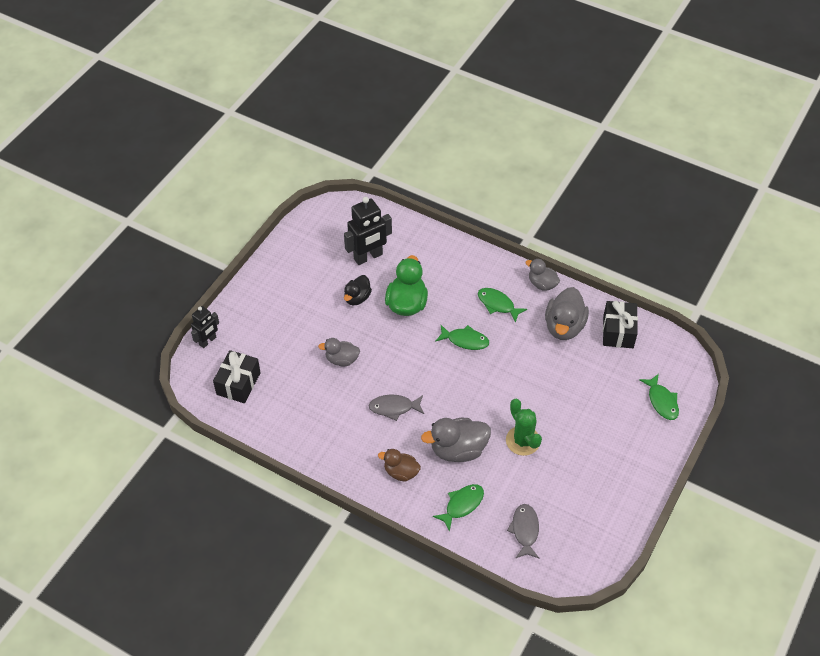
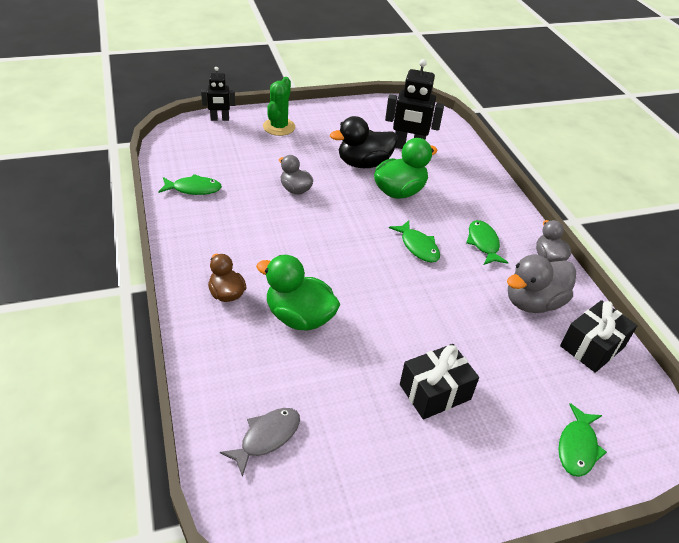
camera: 40 degrees right, 10 degrees down
black gift [213,350,261,403] -> black gift moved to [400,344,479,419]
black duck [344,275,372,306] -> black duck [330,116,398,168], size x1.63
grey fish [369,395,424,421] -> none
grey duck [421,418,491,462] -> green duck [256,255,340,331]
green fish [433,484,484,532] -> green fish moved to [159,174,222,195]
green cactus [506,399,542,456] -> green cactus moved to [263,77,295,136]

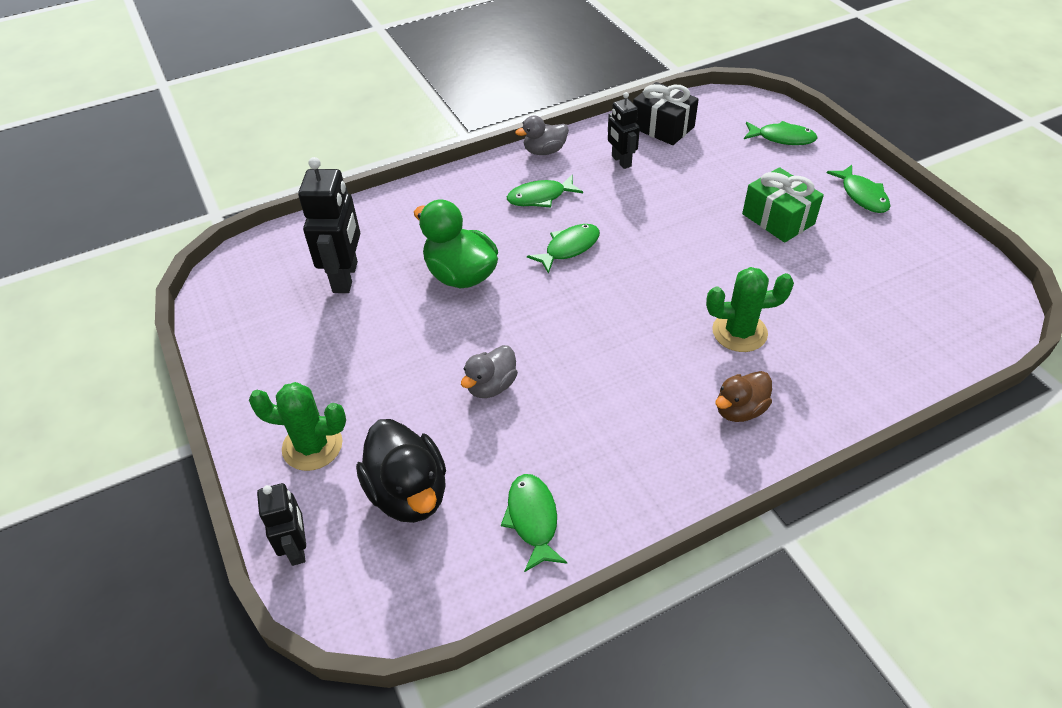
camera: 95 degrees left, 5 degrees up
grey fish [220,408,300,477] -> none
green duck [256,255,340,331] -> green cactus [706,267,794,352]
black duck [330,116,398,168] -> black duck moved to [356,419,446,523]
black gift [400,344,479,419] -> green gift [742,167,824,243]
grey duck [507,255,576,313] -> black robot [608,92,640,169]
none -> green fish [826,165,891,213]

